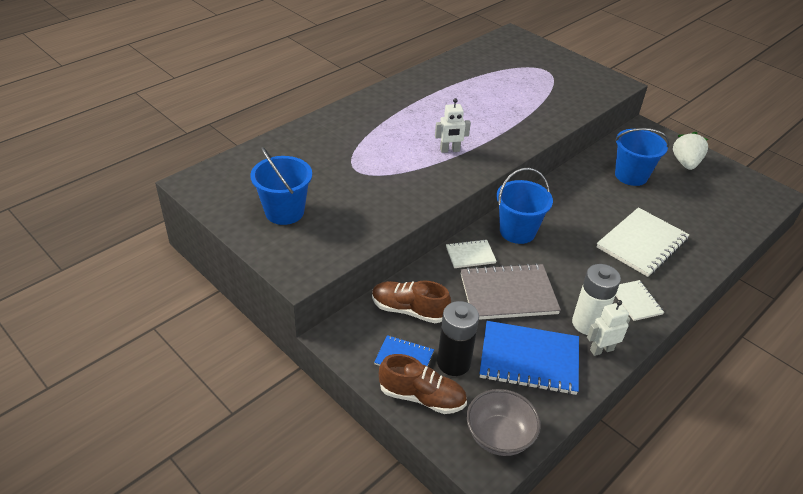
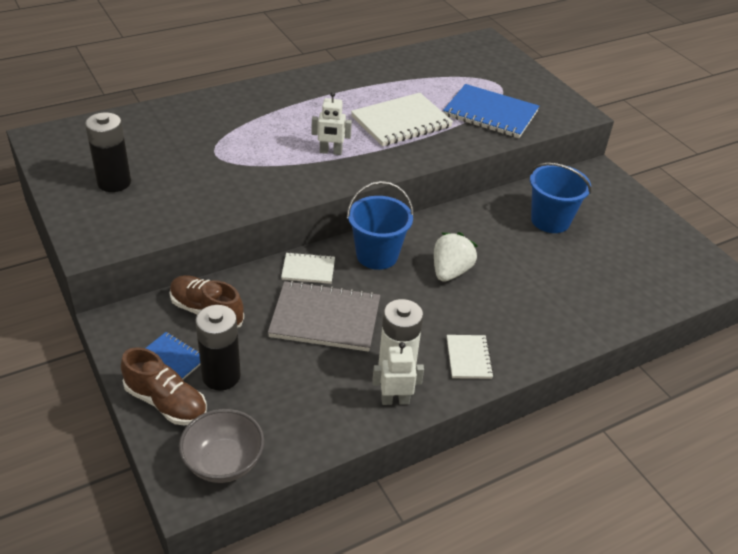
camera: 15 degrees right, 0 degrees up
blue bucket [250,147,312,225] -> black battery [85,112,131,192]
blue notebook [479,321,579,395] -> blue notebook moved to [443,84,539,138]
white notebook [597,207,689,277] -> white notebook moved to [351,93,453,146]
white strawberry [673,132,708,170] -> white strawberry moved to [434,232,478,282]

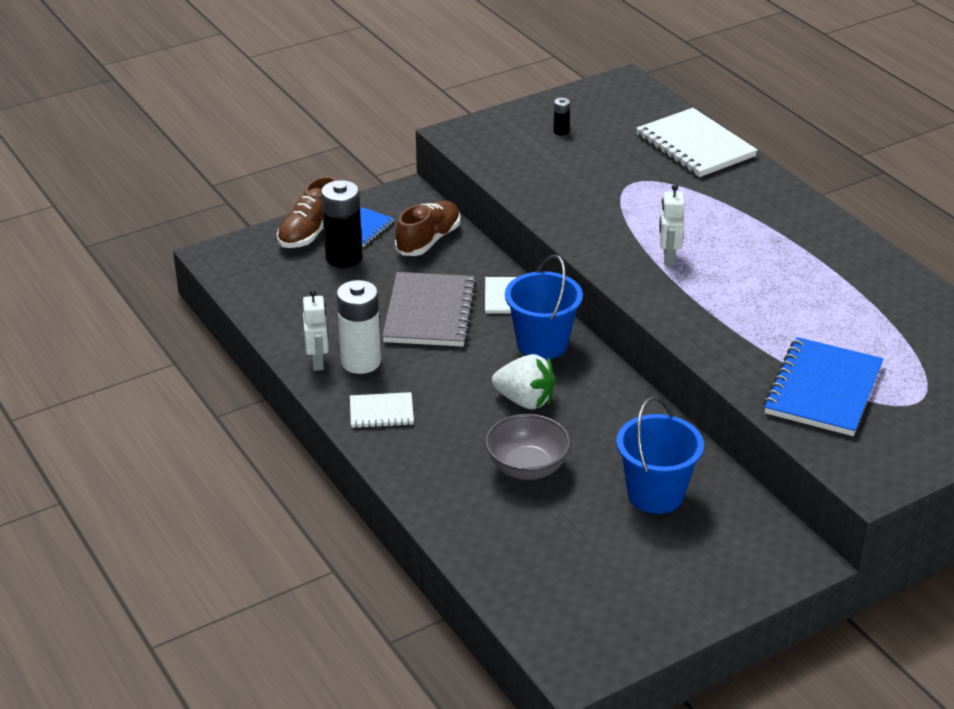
camera: 90 degrees right, 5 degrees down
black battery [85,112,131,192] -> black battery [553,98,570,135], size x0.45
grey bowl [179,409,264,483] -> grey bowl moved to [485,414,571,480]
white notebook [351,93,453,146] -> white notebook moved to [636,108,758,177]

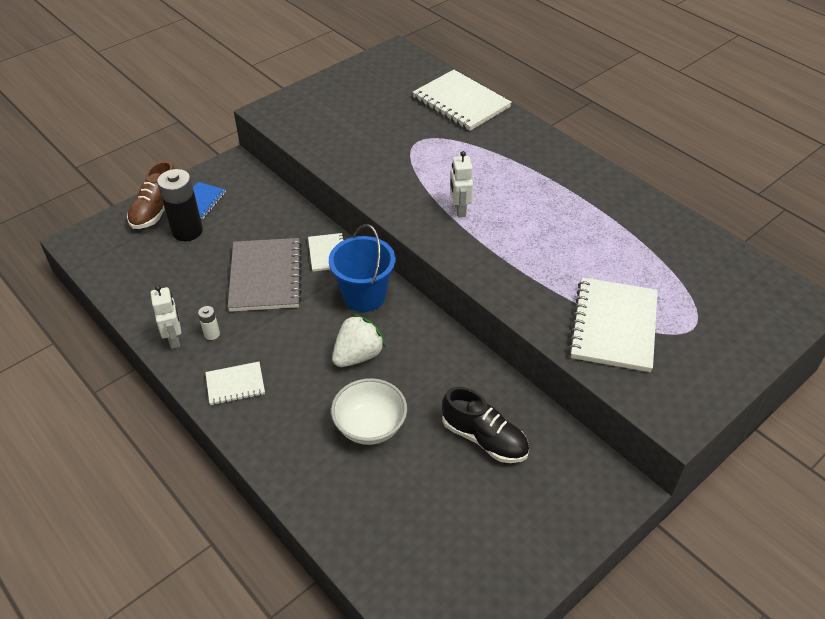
camera: 10 degrees left, 10 degrees up
white battery [337,280,381,374] -> white battery [198,306,220,340], size x0.45
brown shoe [395,201,461,256] -> none
grey bowl [485,414,571,480] -> white bowl [331,378,407,445]
white strawberry [492,354,556,409] -> white strawberry turned 60 degrees counterclockwise [332,314,386,367]
black battery [553,98,570,135] -> none
blue bucket [616,397,704,514] -> black shoe [442,387,529,463]
blue notebook [763,337,884,436] -> white notebook [569,277,658,372]

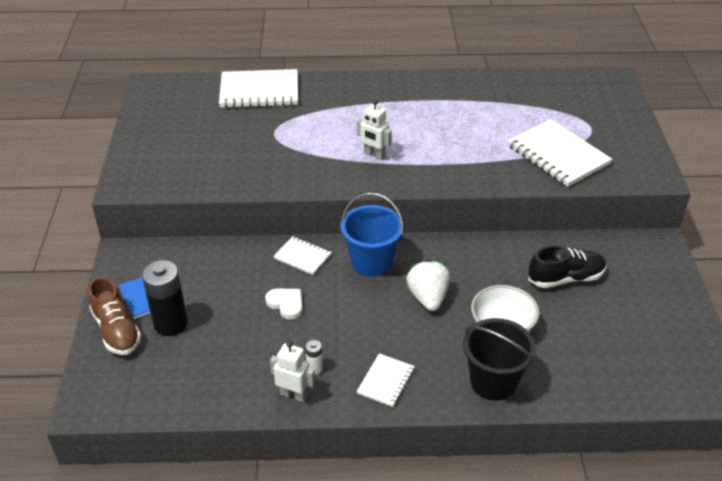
camera: 50 degrees left, 5 degrees down
grey notebook [228,238,302,312] -> white heart [265,289,303,320]
none -> black bucket [463,318,536,401]

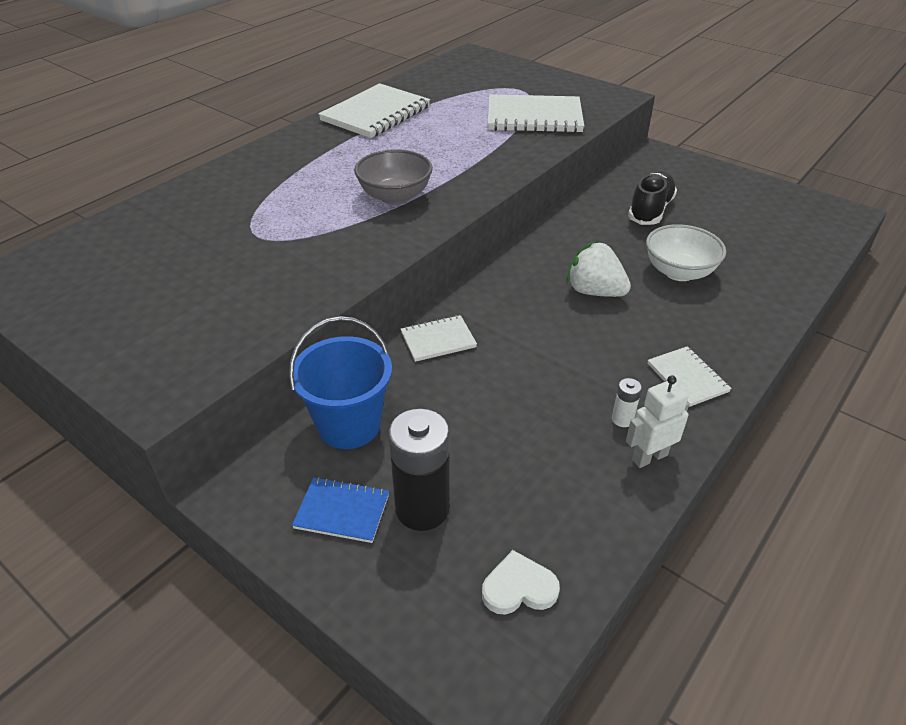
camera: 50 degrees left, 0 degrees up
brown shoe [88,277,141,355] -> none
white notebook [219,69,298,108] -> white notebook moved to [318,83,430,138]
white heart [265,289,303,320] -> white heart moved to [482,550,560,615]
blue bucket [340,192,404,277] -> blue bucket moved to [289,316,392,449]
white robot [357,100,392,160] -> grey bowl [354,149,433,205]
black bucket [463,318,536,401] -> none

